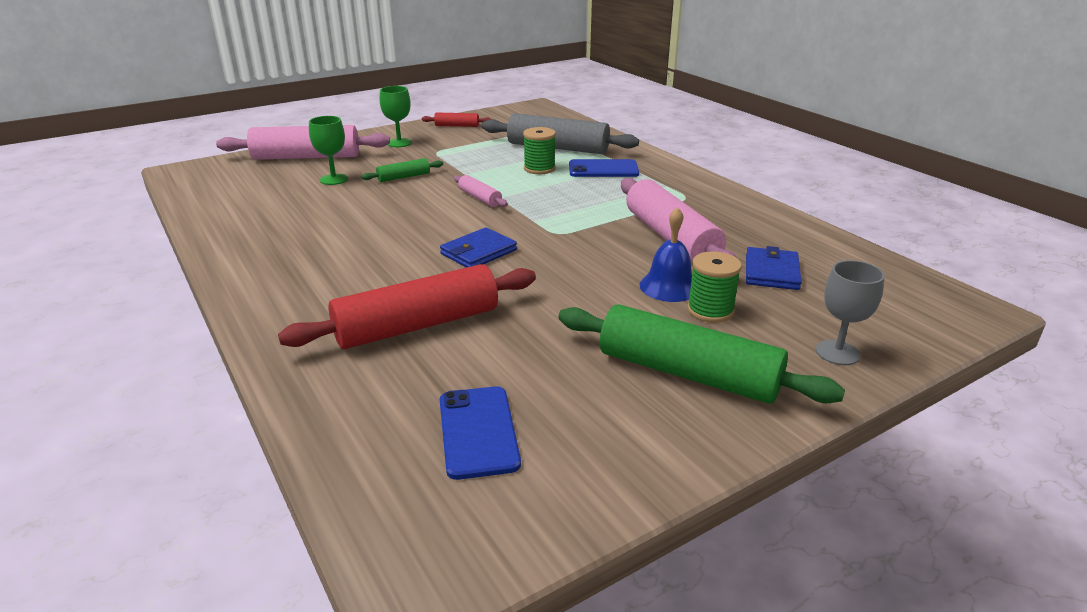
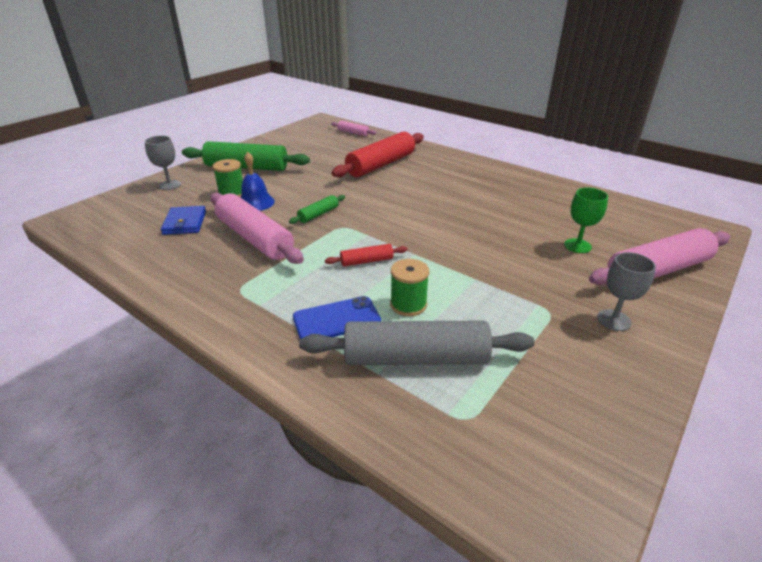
camera: 160 degrees right, 5 degrees up
green rolling pin [361,158,443,182] -> green rolling pin moved to [289,195,345,224]
green goblet [380,86,412,147] -> grey goblet [597,252,656,331]
red rolling pin [422,112,491,127] -> red rolling pin moved to [325,244,407,266]
blue wallet [440,227,517,268] -> none
blue phone [440,386,521,480] -> none
pink rolling pin [454,175,508,207] -> pink rolling pin moved to [331,121,376,136]

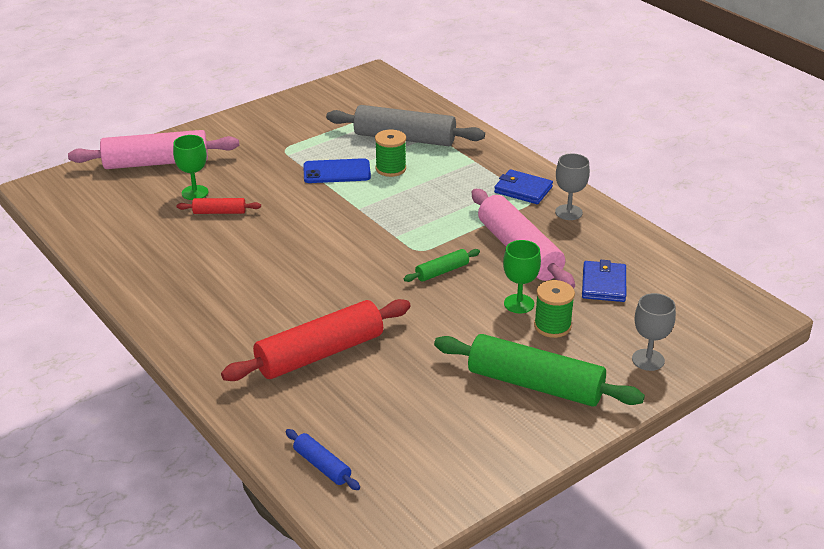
camera: 165 degrees left, 0 degrees up
blue bell [241,152,275,211] -> green goblet [503,240,541,313]
blue phone [293,296,381,339] -> blue phone moved to [303,158,371,183]
red rolling pin [325,244,407,266] -> red rolling pin moved to [177,198,261,214]
pink rolling pin [331,121,376,136] -> blue rolling pin [286,429,360,490]
grey goblet [597,252,656,331] -> grey goblet moved to [555,153,590,220]
none -> blue wallet [494,169,553,204]

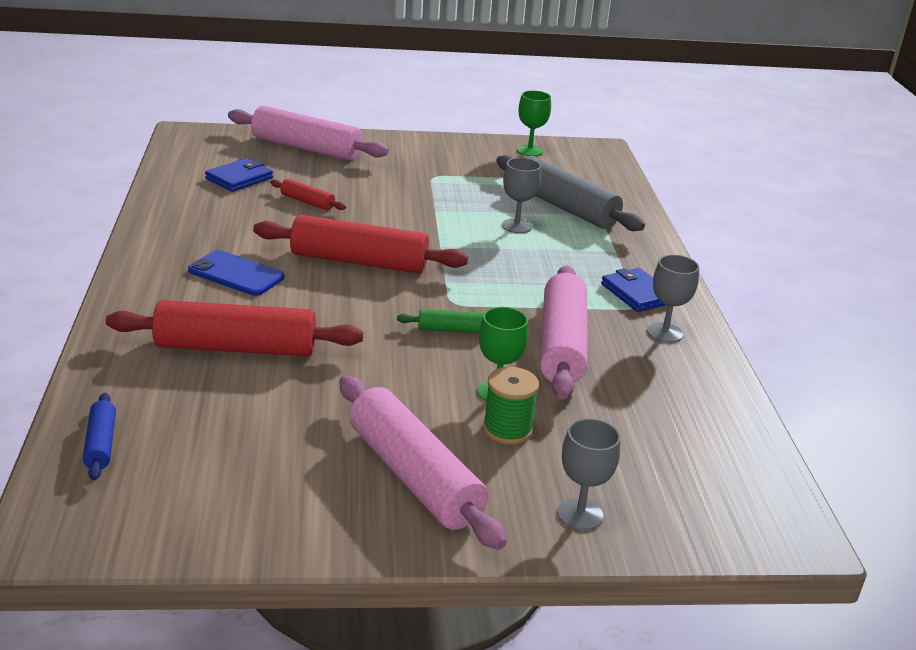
camera: 30 degrees right, 5 degrees down
green goblet [173,135,208,200] -> green goblet moved to [517,91,551,156]
blue phone [303,158,371,183] -> blue phone moved to [188,250,285,296]
green spool [375,130,406,177] -> grey goblet [502,158,541,234]
green rolling pin [434,334,645,407] -> pink rolling pin [339,376,507,550]
blue wallet [582,260,626,302] -> blue wallet moved to [205,158,273,192]
none -> red rolling pin [253,215,468,274]

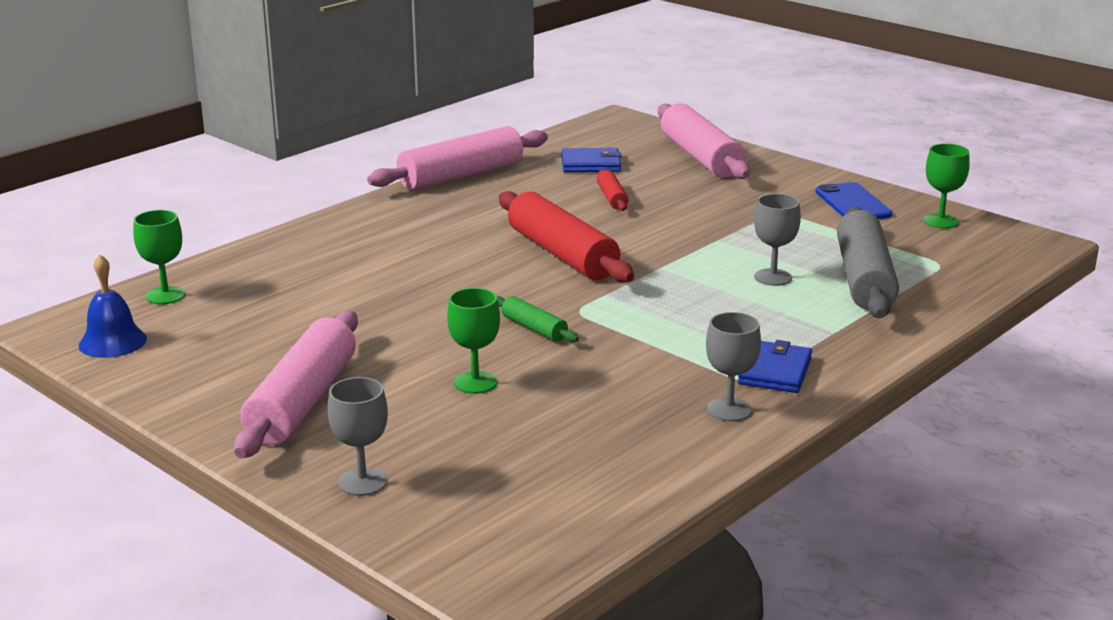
camera: 50 degrees right, 5 degrees down
blue rolling pin [83,393,116,480] -> green goblet [133,210,185,304]
red rolling pin [106,300,363,356] -> none
blue phone [188,250,285,296] -> blue phone moved to [815,182,892,219]
green spool [483,367,539,444] -> none
pink rolling pin [540,265,587,399] -> pink rolling pin moved to [367,126,548,190]
none -> blue bell [79,255,147,358]

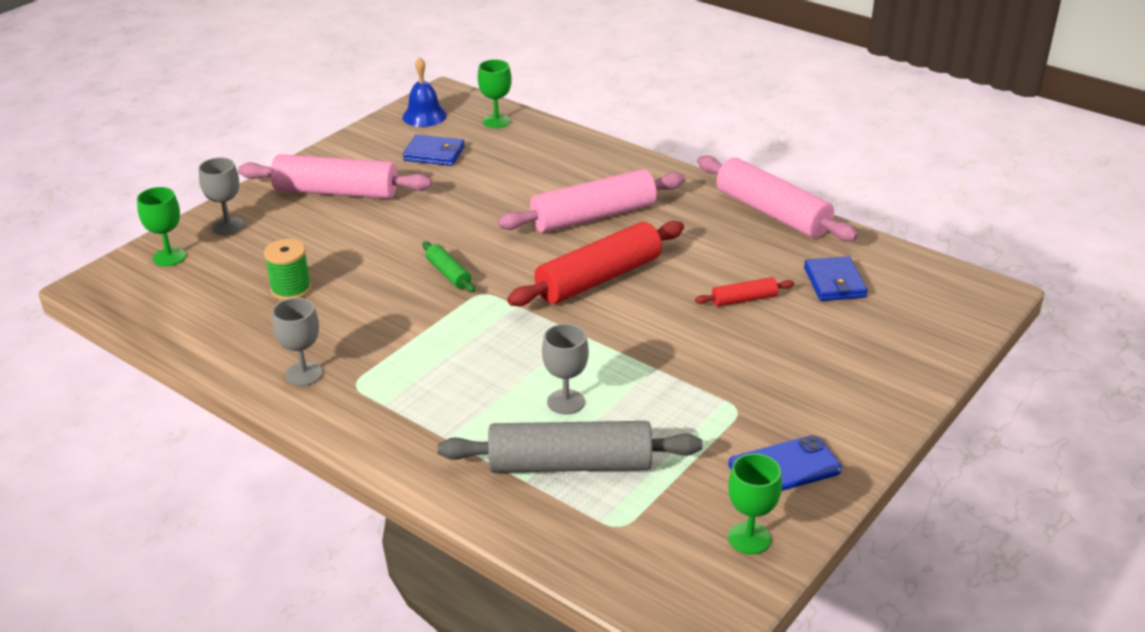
camera: 85 degrees right, 10 degrees up
green goblet [447,288,500,394] -> green goblet moved to [137,187,186,266]
green rolling pin [497,296,579,342] -> green rolling pin turned 75 degrees counterclockwise [422,241,475,292]
pink rolling pin [658,103,750,179] -> pink rolling pin moved to [498,169,685,233]
blue wallet [738,340,812,393] -> blue wallet moved to [403,135,465,166]
none -> green spool [264,239,311,300]

